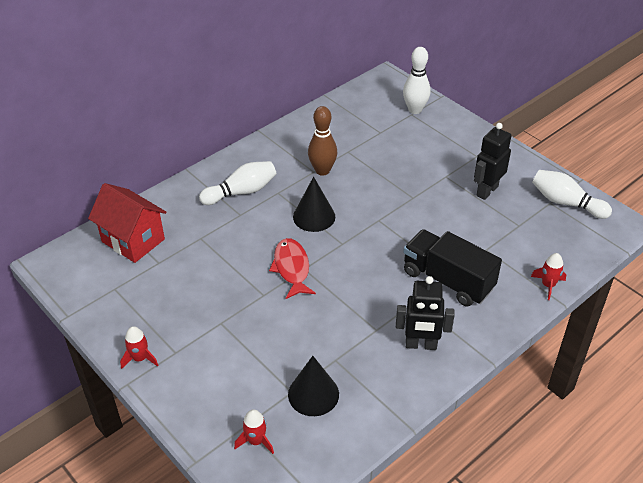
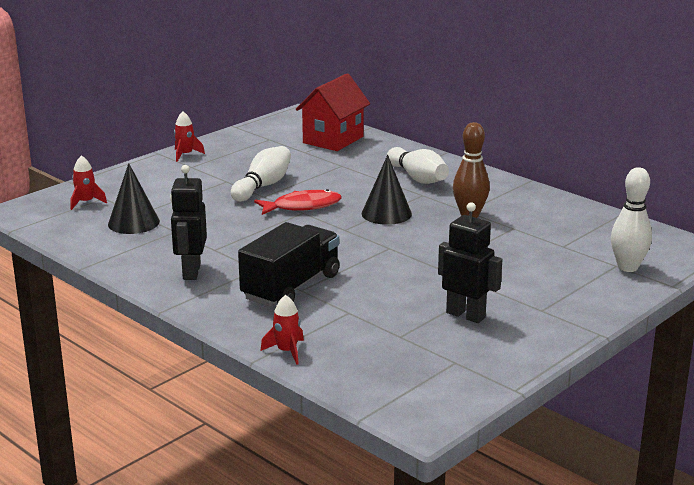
camera: 85 degrees right, 20 degrees down
white bowling pin [532,170,612,219] -> white bowling pin moved to [231,146,291,202]

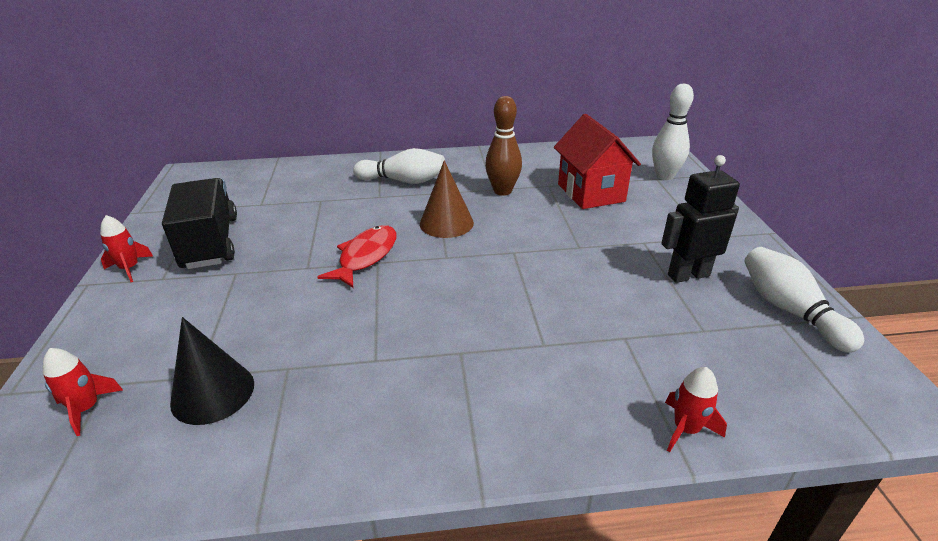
camera: 50 degrees left, 10 degrees up
black robot [170,165,207,280] -> none
white bowling pin [231,146,291,202] -> white bowling pin moved to [744,247,864,353]
black truck [238,222,339,307] -> black truck moved to [162,178,237,269]
red house [296,73,370,151] -> red house moved to [554,114,641,209]
black cone [362,155,412,225] -> brown cone [420,160,474,238]

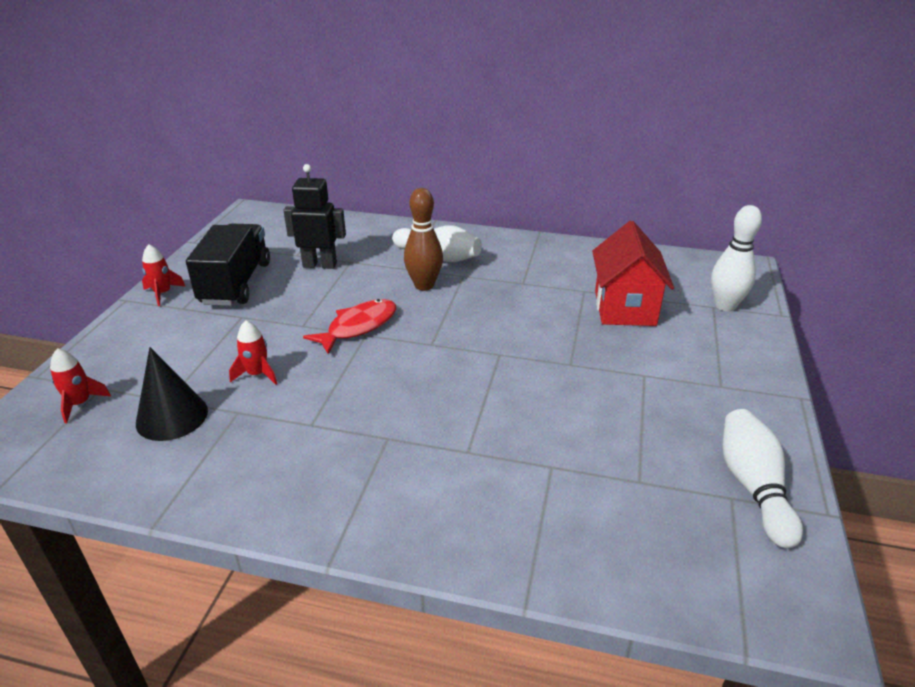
camera: 20 degrees right, 0 degrees up
brown cone [420,160,474,238] -> none
brown bowling pin [485,96,522,196] -> brown bowling pin moved to [404,188,443,291]
black robot [661,155,740,283] -> black robot moved to [283,164,346,269]
red rocket [665,367,727,452] -> red rocket moved to [229,320,277,385]

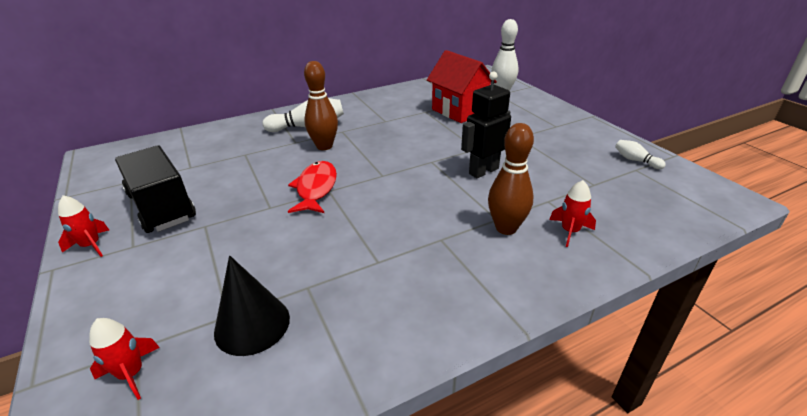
camera: 40 degrees left, 0 degrees up
red rocket [229,320,277,385] -> red rocket moved to [549,180,596,247]
black robot [283,164,346,269] -> black robot moved to [461,71,511,178]
white bowling pin [723,409,803,548] -> white bowling pin [615,140,666,169], size x0.53
none -> brown bowling pin [488,123,534,235]

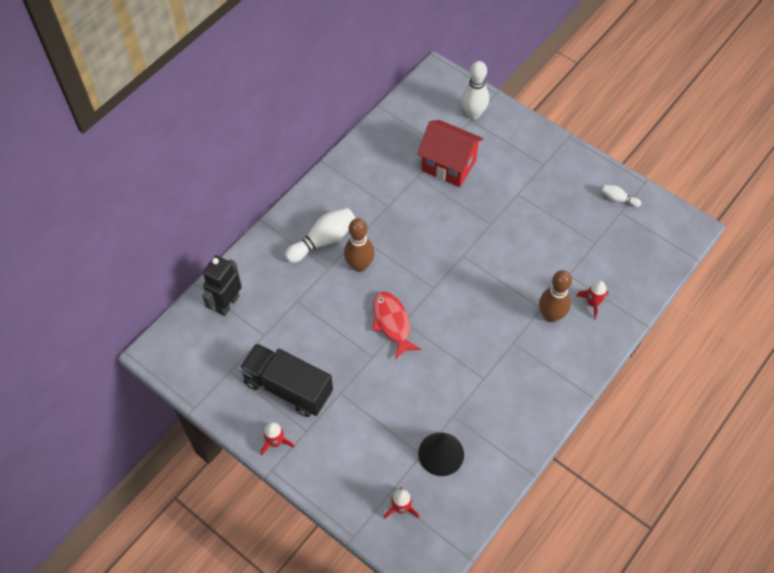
camera: 25 degrees left, 25 degrees up
black robot [461,71,511,178] -> black robot moved to [202,255,242,316]

